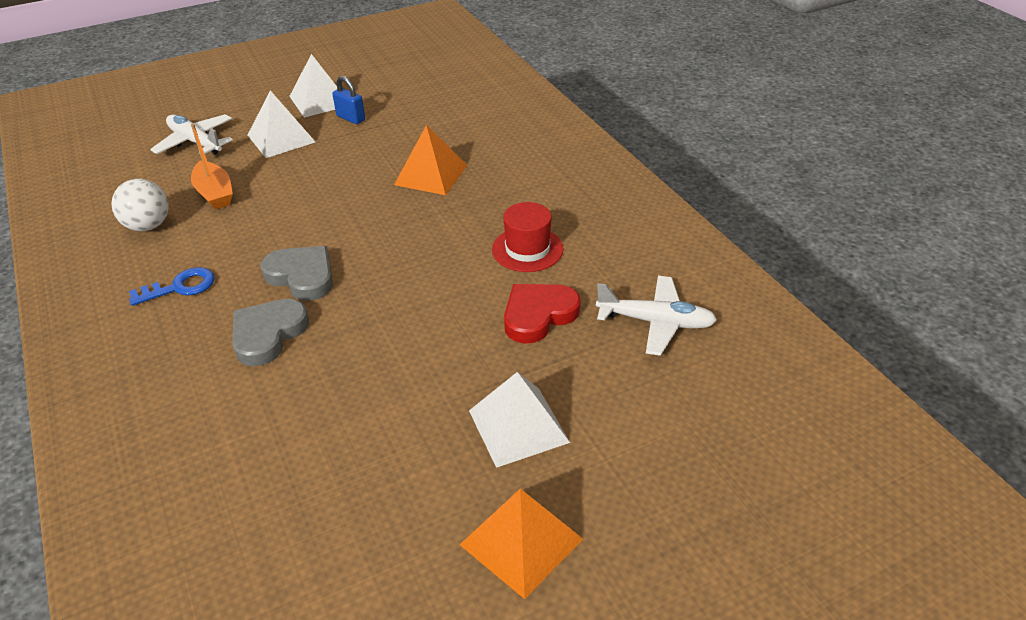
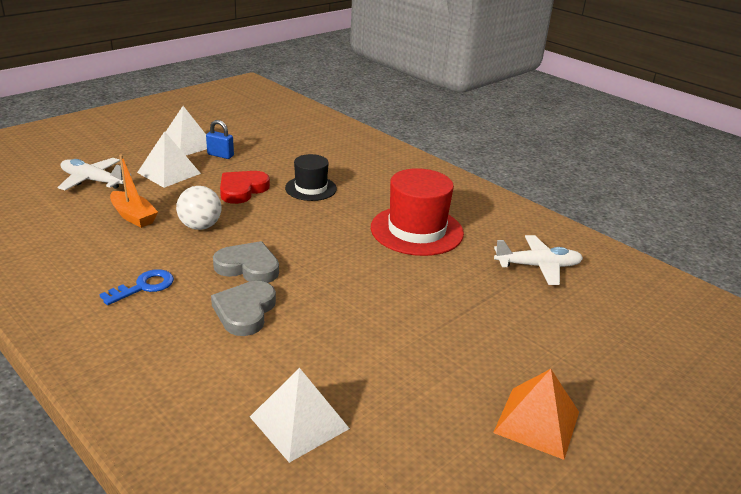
camera: 20 degrees left, 10 degrees down
white ball [111,179,169,231] -> white ball moved to [176,186,222,230]
orange pyramid [394,125,468,195] -> black hat [285,154,337,201]
white pyramid [469,372,570,468] -> white pyramid moved to [250,368,350,463]
red hat [492,202,564,272] -> red hat [371,168,464,256], size x1.66
red heart [504,284,581,344] -> red heart moved to [220,171,270,204]

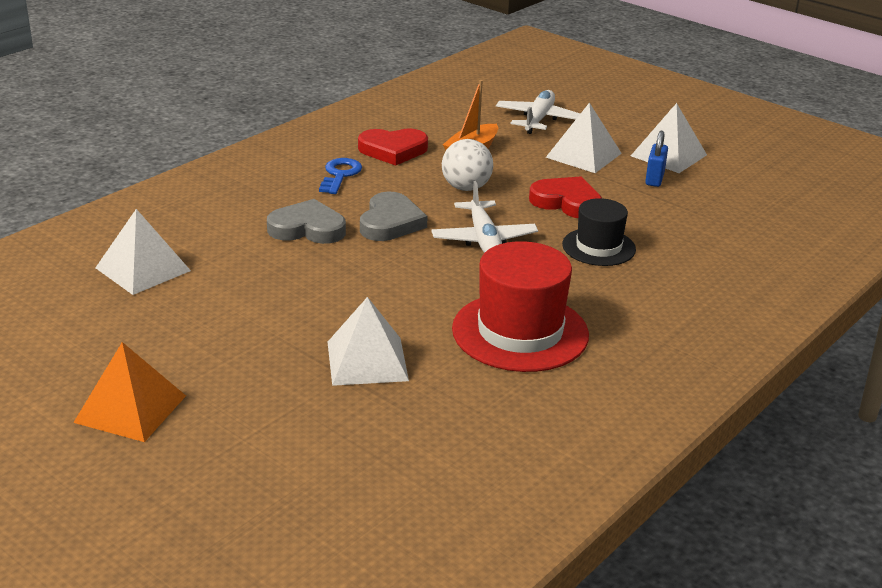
camera: 85 degrees right, 0 degrees up
blue key [99,269,174,305] -> blue key turned 120 degrees counterclockwise [319,158,362,194]
white plane [494,235,583,285] -> white plane moved to [431,181,538,253]
none -> white pyramid [327,297,409,386]
none -> red heart [358,128,428,166]

